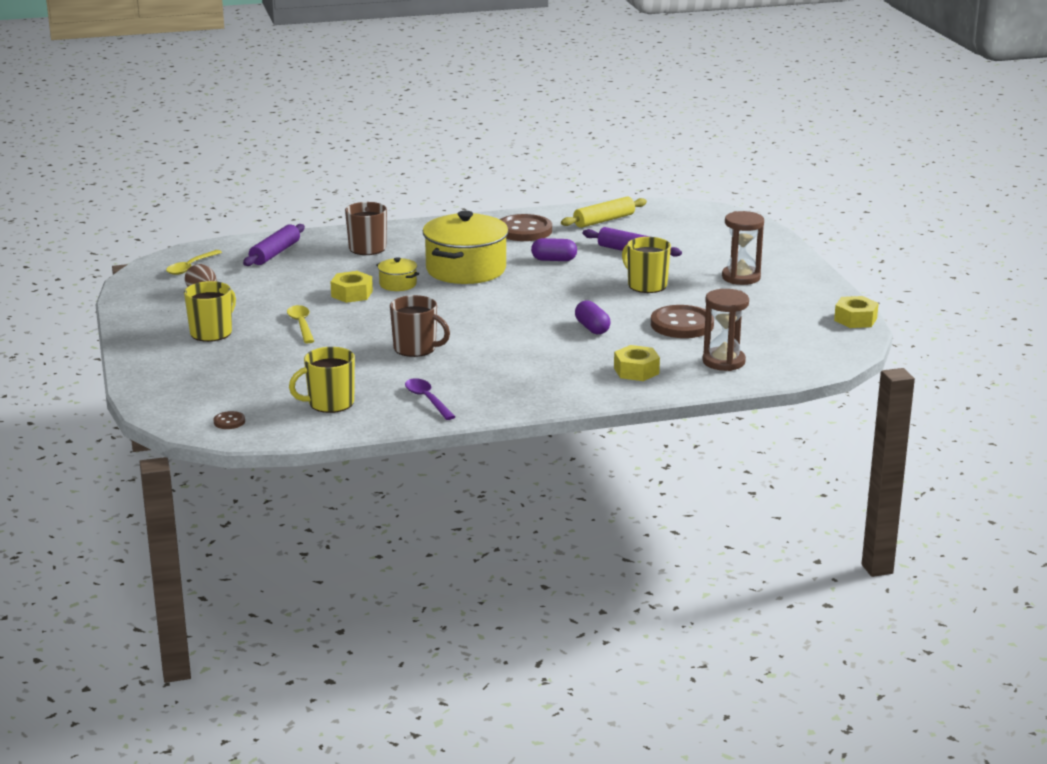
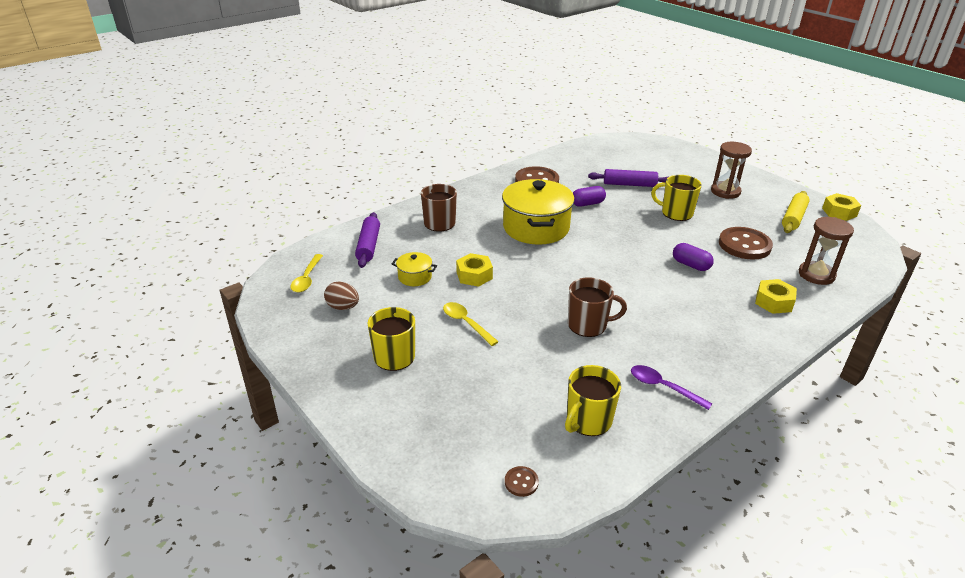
camera: 25 degrees left, 10 degrees up
yellow pot [376,257,419,291] -> yellow pot moved to [392,252,437,286]
yellow rolling pin [561,196,647,228] -> yellow rolling pin moved to [782,191,809,233]

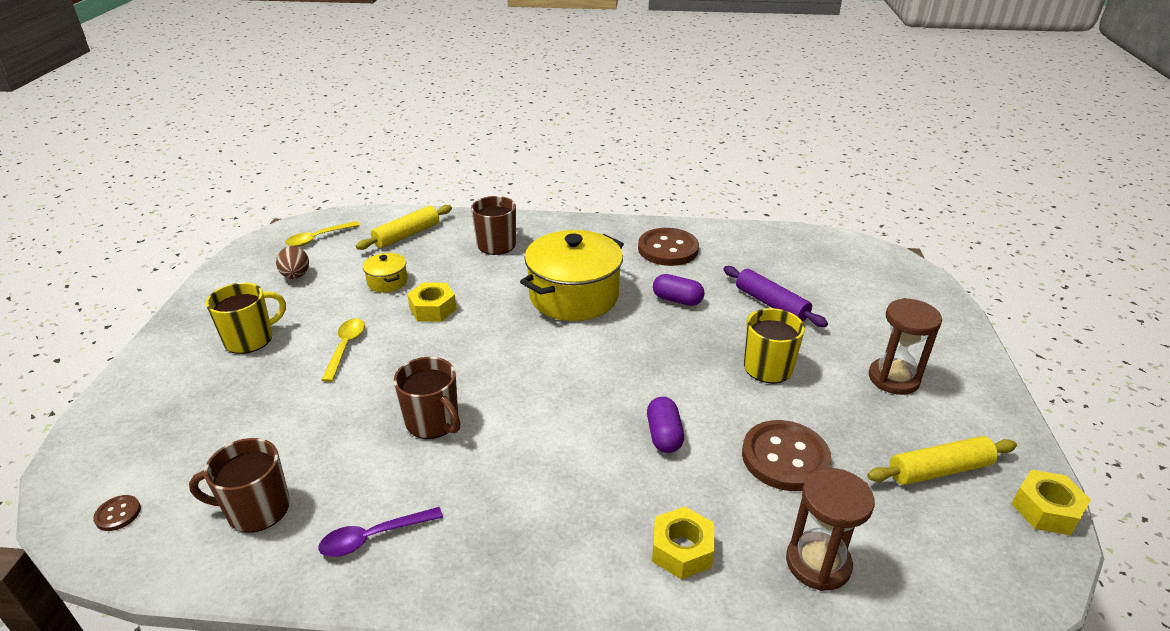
camera: 45 degrees right, 0 degrees up
purple rolling pin [355,212,380,268] -> yellow rolling pin [356,205,452,250]
yellow mug [565,365,621,436] -> brown mug [189,438,290,533]
purple spoon [631,365,713,410] -> purple spoon turned 105 degrees counterclockwise [318,507,443,557]

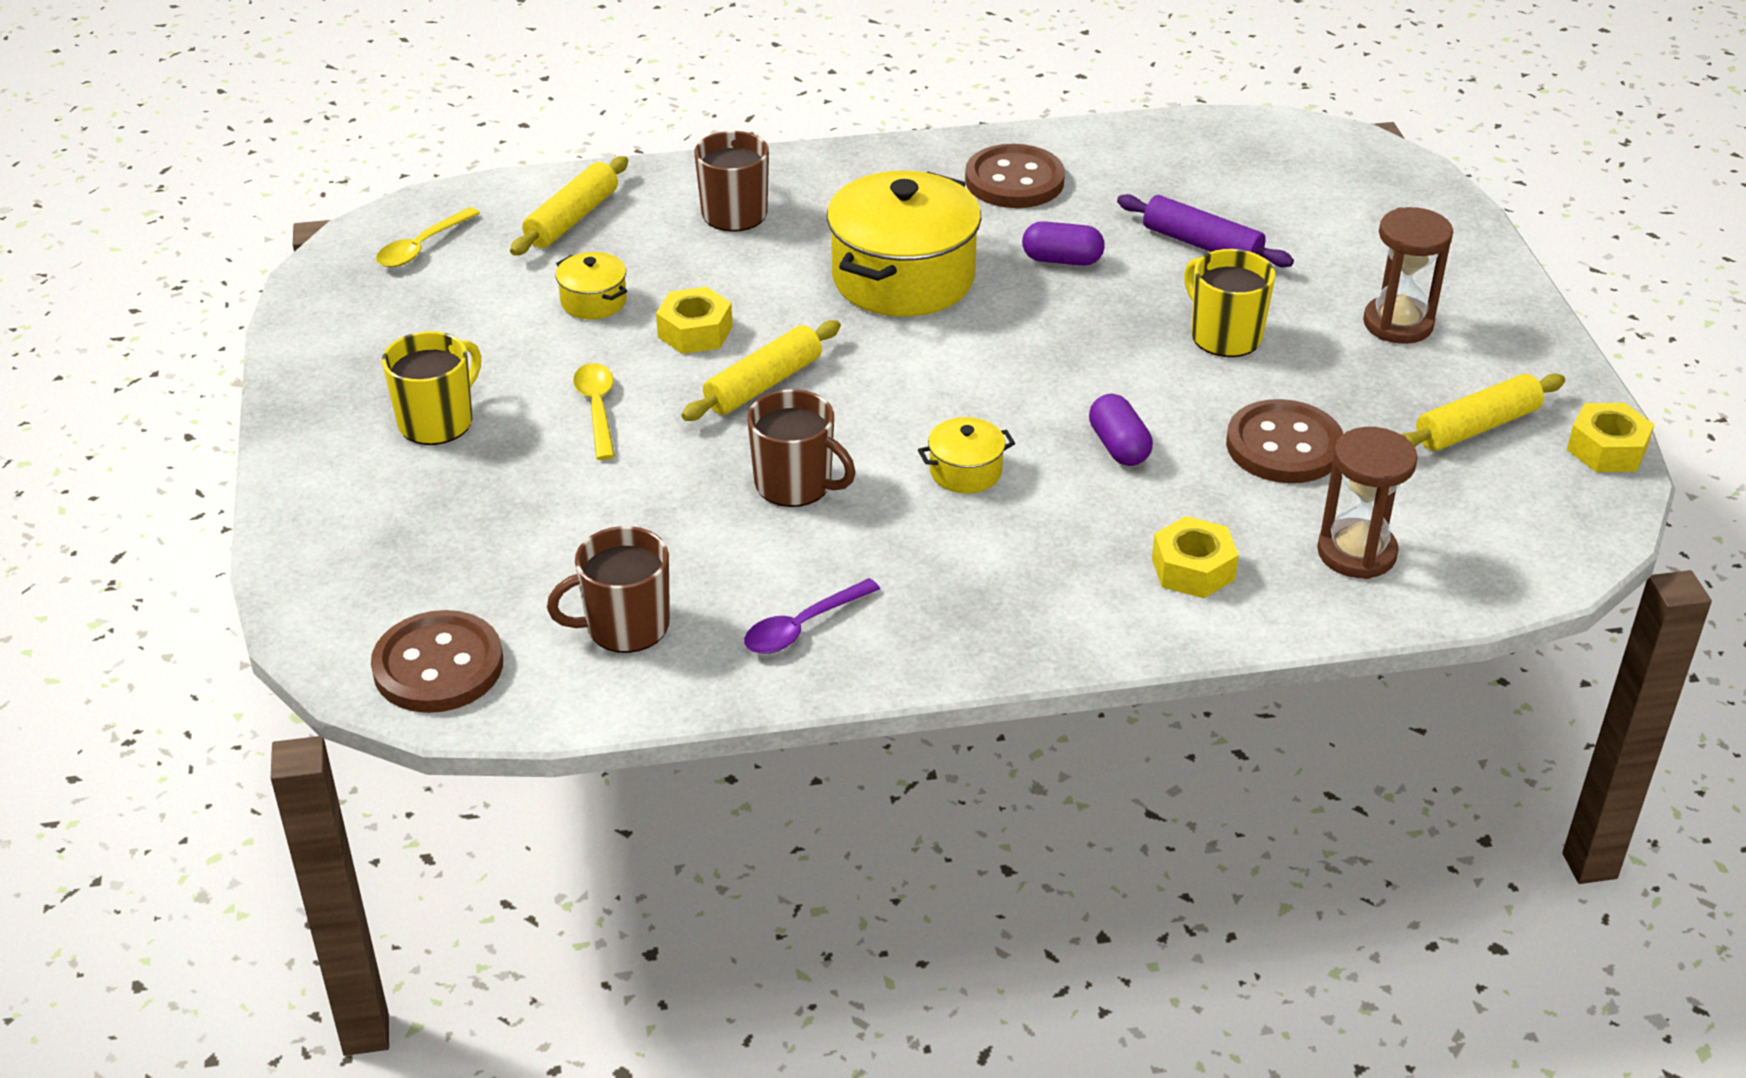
camera: 15 degrees left, 5 degrees up
brown button [93,495,141,531] -> brown button [371,610,503,713], size x2.26
brown egg [276,246,309,279] -> none
none -> yellow rolling pin [681,320,841,421]
none -> yellow pot [918,417,1015,493]

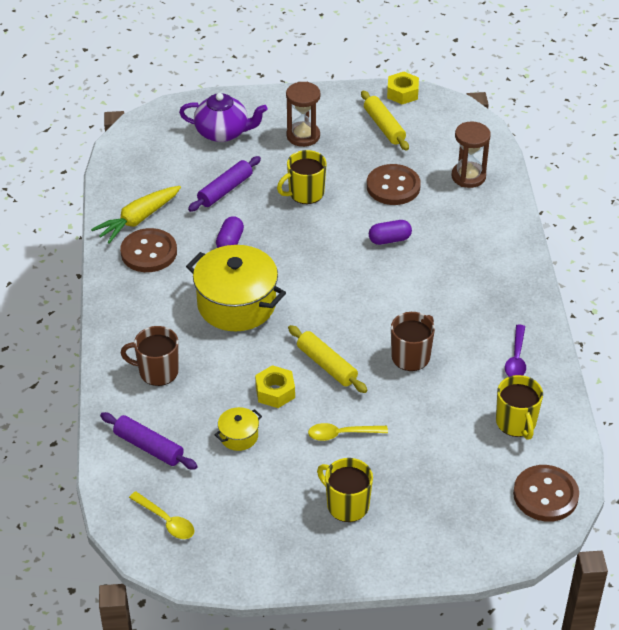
camera: 85 degrees left, 5 degrees up
yellow rolling pin [510,156,628,255] -> purple rolling pin [100,412,198,469]
brown mug [547,526,670,653] -> yellow mug [496,375,543,440]
purple spoon [744,578,880,654] -> purple spoon turned 45 degrees clockwise [505,324,526,377]
yellow pot [918,417,1015,493] -> none
yellow nut [1152,516,1239,598] -> none
none -> yellow carrot [91,186,181,244]
none -> purple teapot [179,93,268,142]

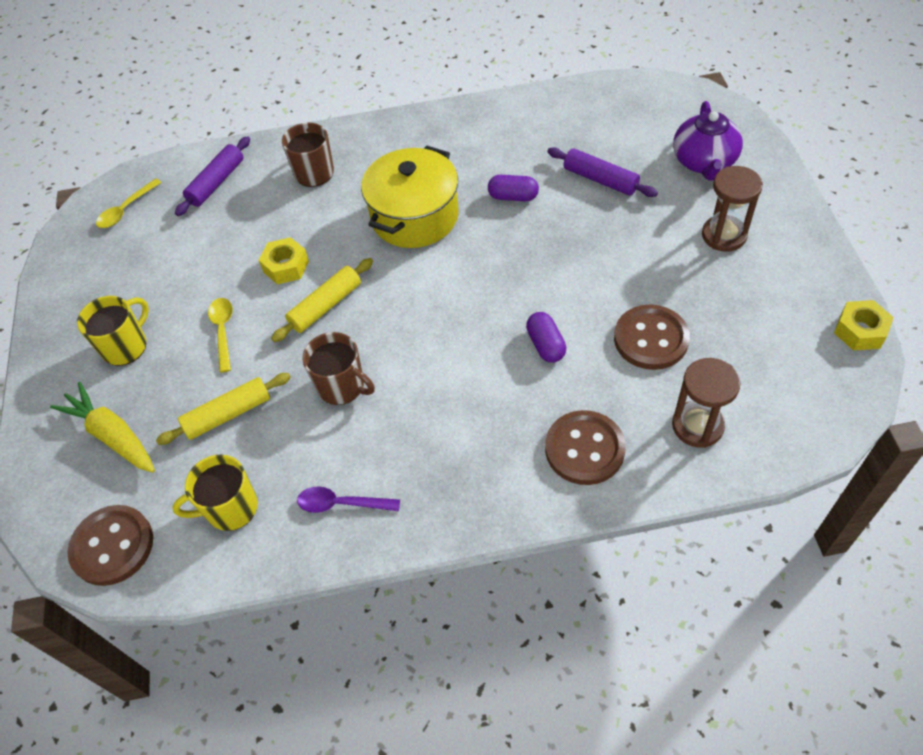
camera: 90 degrees right, 10 degrees up
yellow carrot [91,186,181,244] -> yellow carrot moved to [50,382,155,473]
brown button [120,228,177,272] -> brown button moved to [545,410,626,485]
yellow pot [215,407,262,451] -> none
yellow mug [277,150,327,204] -> none
yellow rolling pin [361,90,409,151] -> yellow rolling pin moved to [156,373,291,445]

